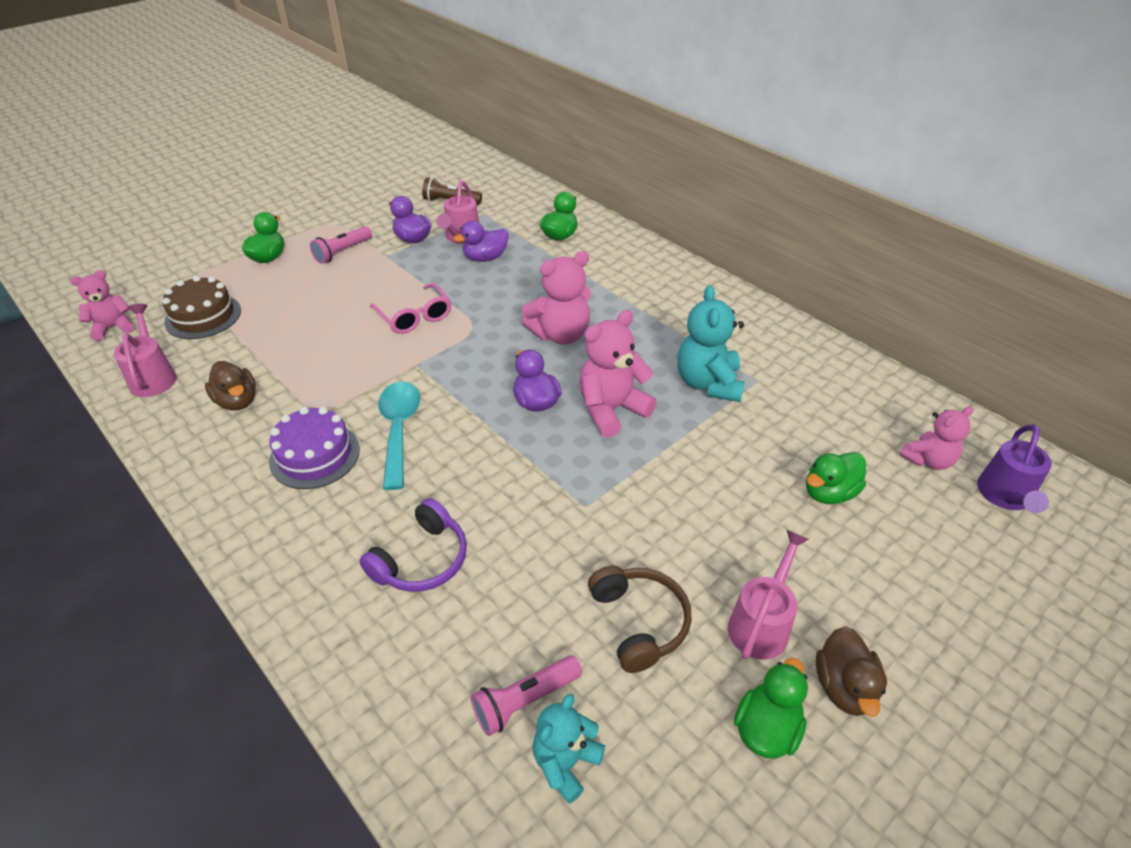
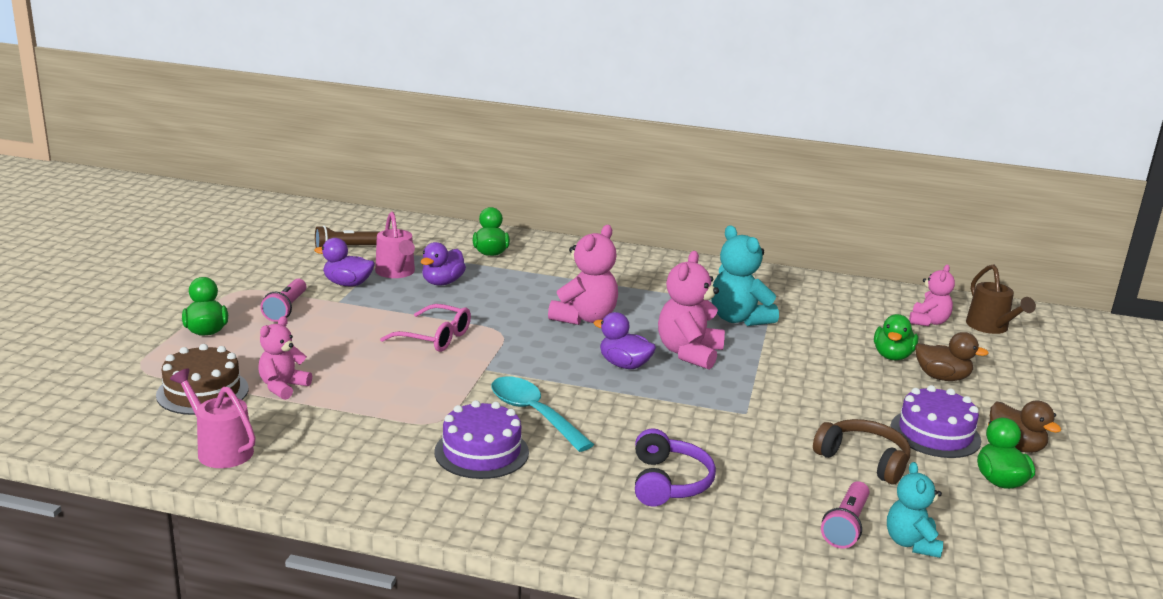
camera: 35 degrees left, 20 degrees down
pink teddy bear [70,270,134,341] -> pink teddy bear moved to [258,316,312,400]
brown duck [205,361,256,411] -> brown duck moved to [915,332,989,381]
pink watering can [728,530,809,660] -> purple cake [890,385,981,458]
purple watering can [977,424,1052,513] -> brown watering can [966,264,1036,334]

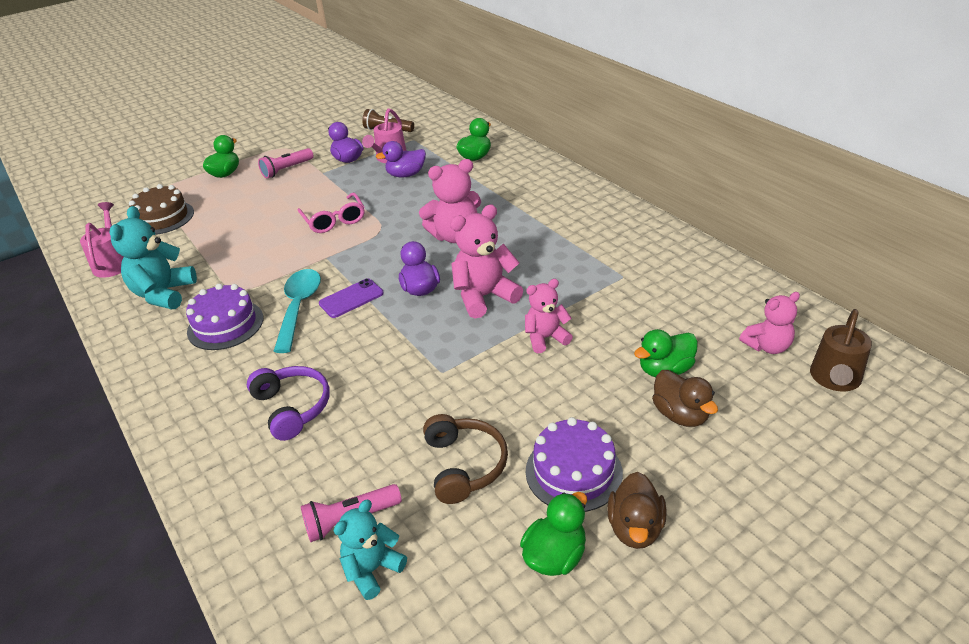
camera: 45 degrees right, 15 degrees up
pink teddy bear [258,316,312,400] -> pink teddy bear moved to [525,279,573,353]
purple headphones [635,429,716,507] -> purple headphones turned 75 degrees counterclockwise [247,366,330,441]
turquoise teddy bear [711,225,779,326] -> turquoise teddy bear moved to [109,206,197,309]
none -> purple phone [319,278,384,318]

